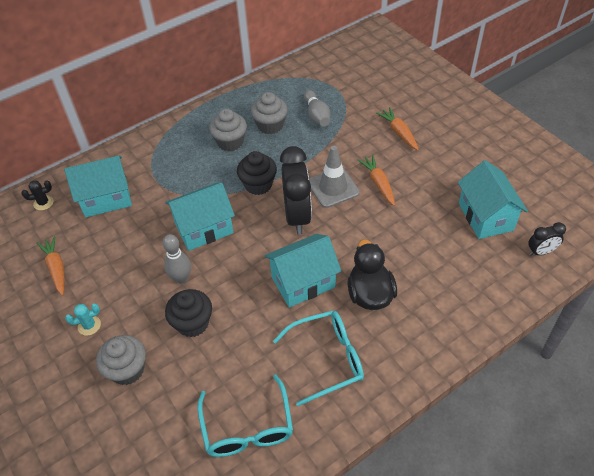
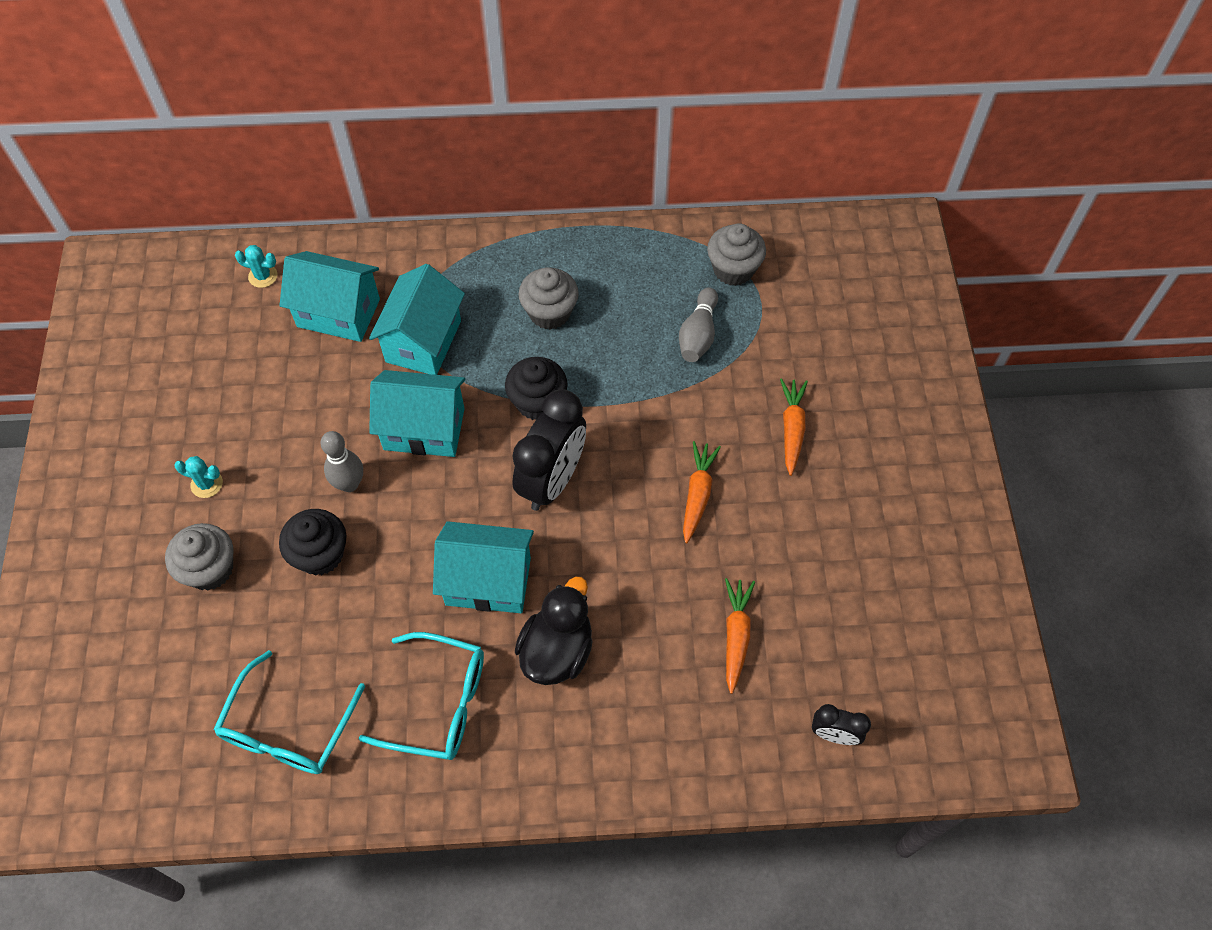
camera: 30 degrees right, 10 degrees up
black cactus [22,180,53,210] -> turquoise cactus [235,245,277,288]
orange carrot [37,236,65,296] -> orange carrot moved to [725,578,755,694]
grey cupcake [251,92,288,134] -> grey cupcake moved to [707,223,766,286]
grey traffic cone [309,146,360,208] -> none
turquoise house [458,160,528,239] -> turquoise house moved to [369,264,465,375]

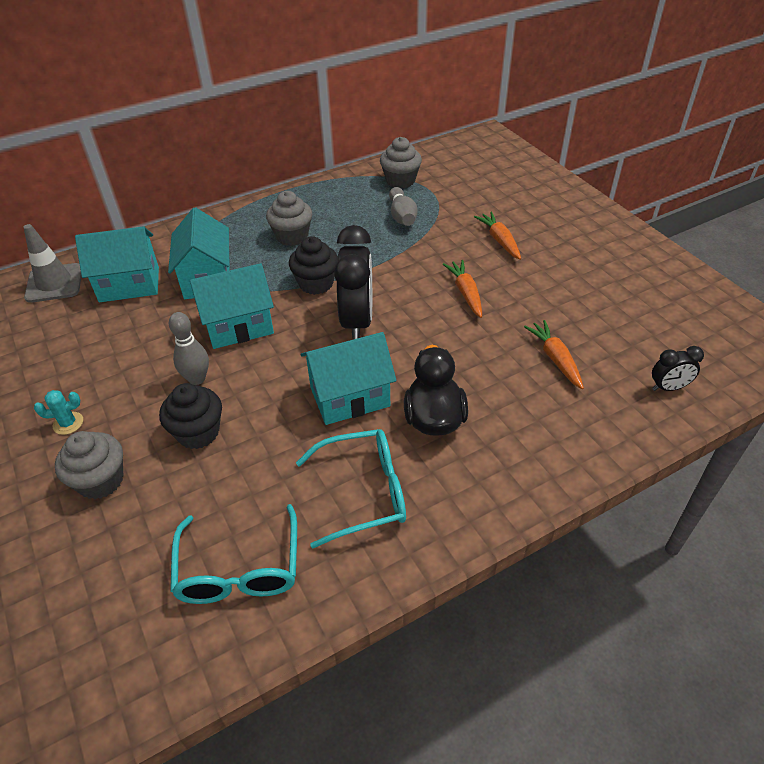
camera: 25 degrees left, 15 degrees down
turquoise cactus [235,245,277,288] -> grey traffic cone [24,224,81,303]

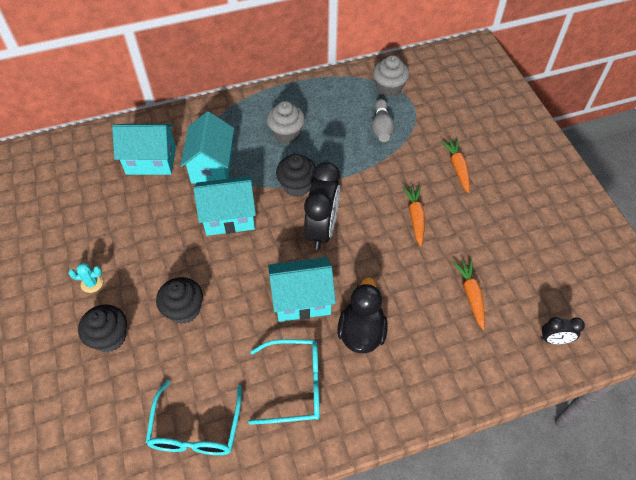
camera: 10 degrees right, 10 degrees up
grey traffic cone [24,224,81,303] -> none
grey cupcake [55,431,123,499] -> black cupcake [78,304,127,352]
grey bowling pin [169,312,209,385] -> none

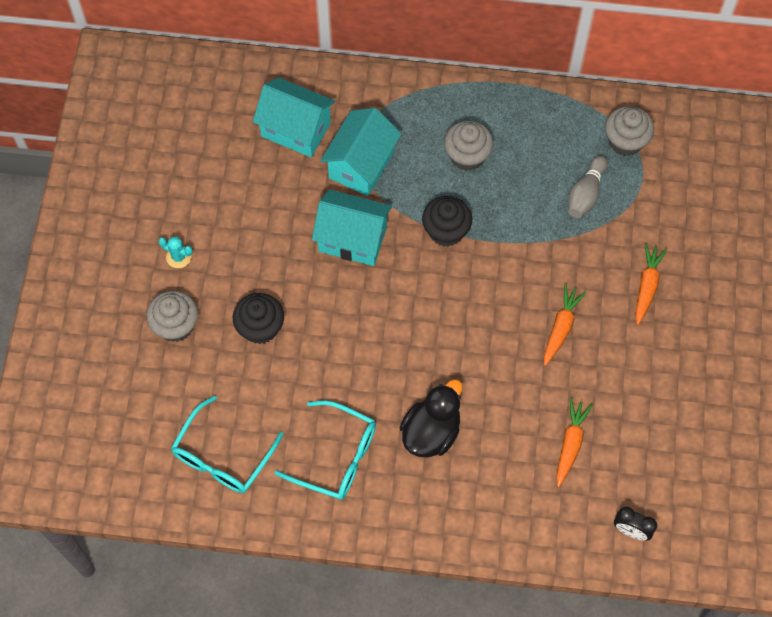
camera: 25 degrees right, 10 degrees up
black cupcake [78,304,127,352] -> grey cupcake [146,291,198,342]
turquoise house [268,257,336,322] -> none
black clock [304,162,340,250] -> none

